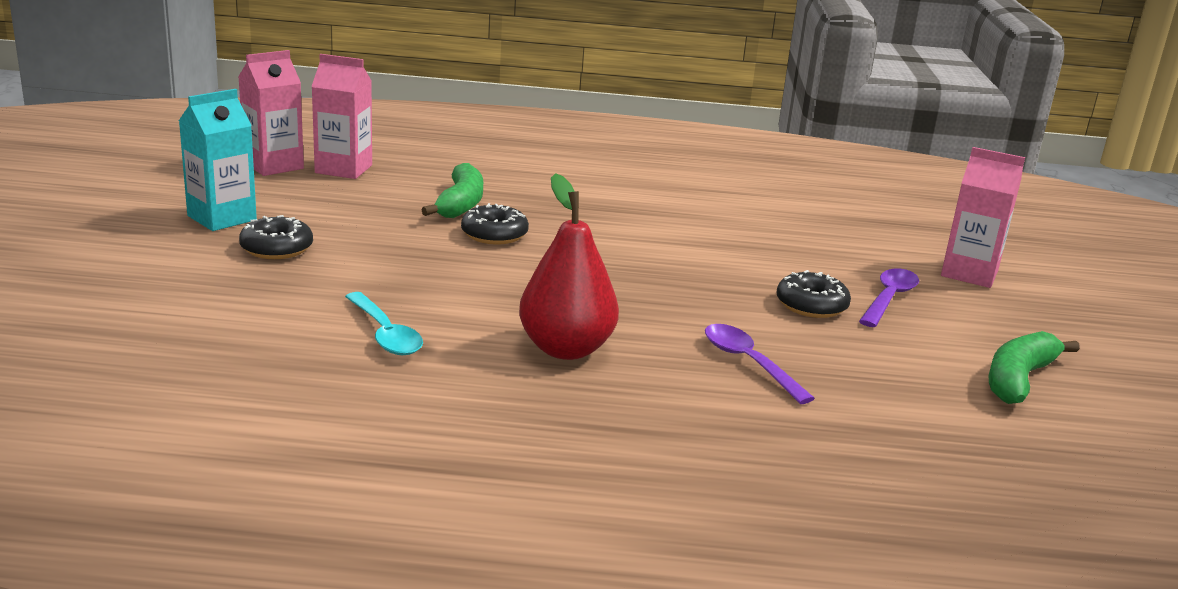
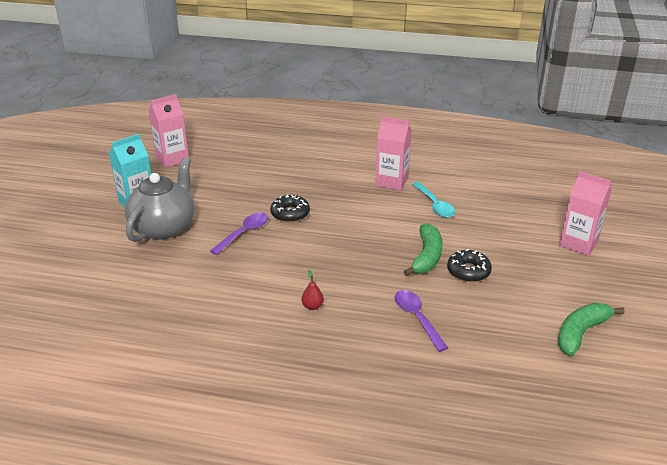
camera: 10 degrees right, 10 degrees up
black donut [239,215,313,259] -> grey teapot [125,157,194,242]
pink carton [311,54,372,179] -> pink carton moved to [375,116,412,191]
turquoise spoon [345,292,423,355] -> turquoise spoon moved to [412,182,456,218]
green banana [421,163,483,218] -> green banana moved to [404,223,443,276]
red pear [519,173,619,360] -> red pear [301,270,324,310], size x0.40
purple spoon [859,269,919,327] -> purple spoon moved to [210,213,269,255]

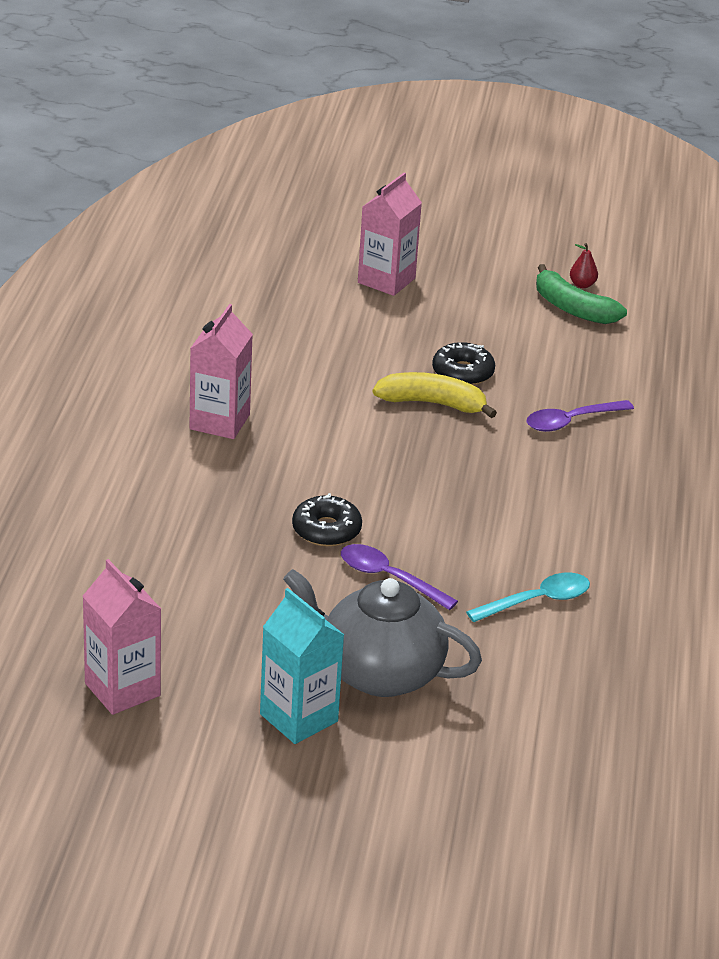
camera: 95 degrees left, 0 degrees up
red pear [301,270,324,310] -> red pear moved to [570,243,598,288]
green banana [404,223,443,276] -> yellow banana [373,372,497,418]
turquoise spoon [412,182,456,218] -> turquoise spoon moved to [466,572,590,622]

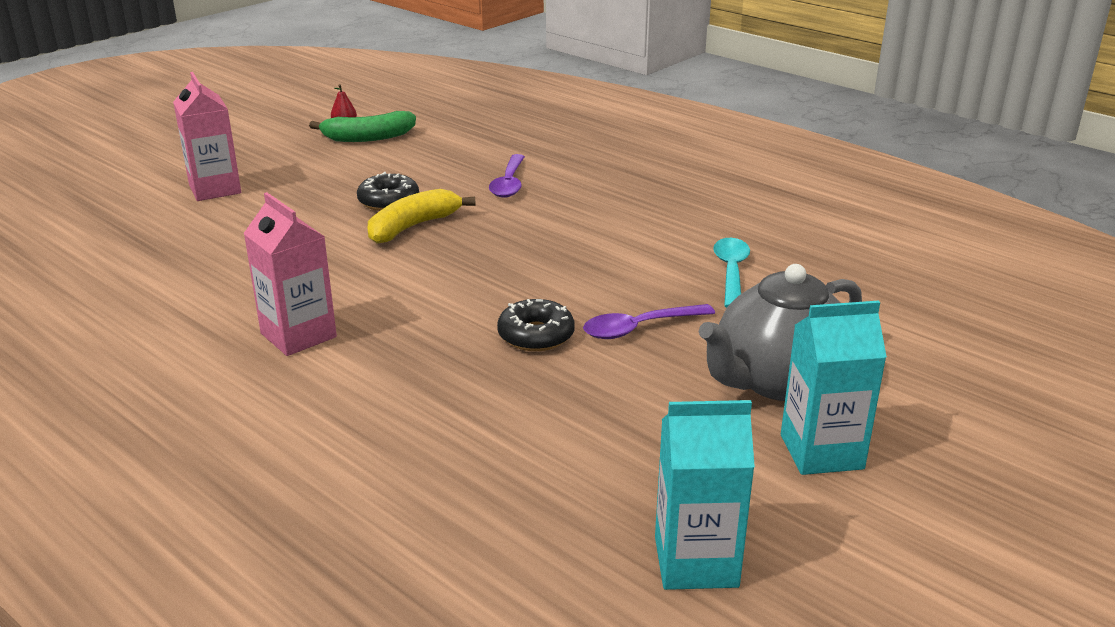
camera: 55 degrees left, 5 degrees down
pink carton [82,559,161,715] -> turquoise carton [655,400,755,590]

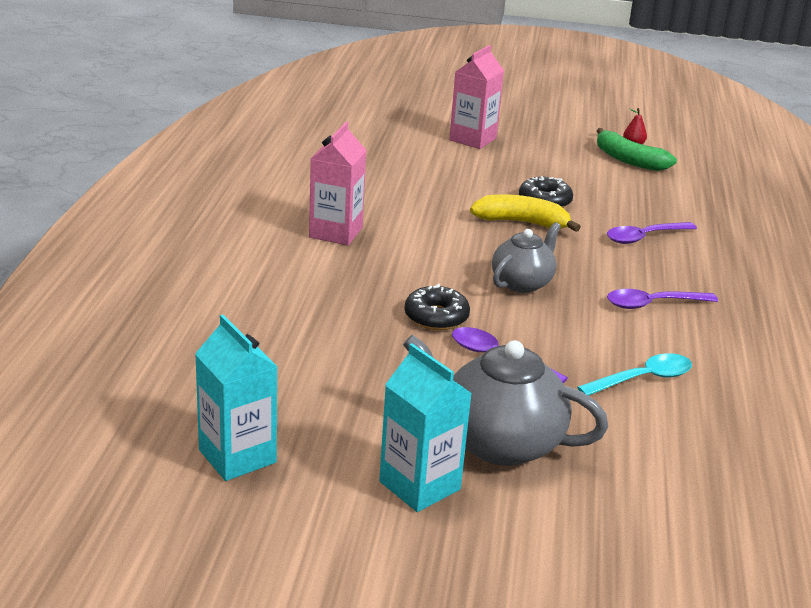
camera: 55 degrees right, 0 degrees up
none -> grey teapot [492,222,561,293]
none -> purple spoon [607,289,718,309]

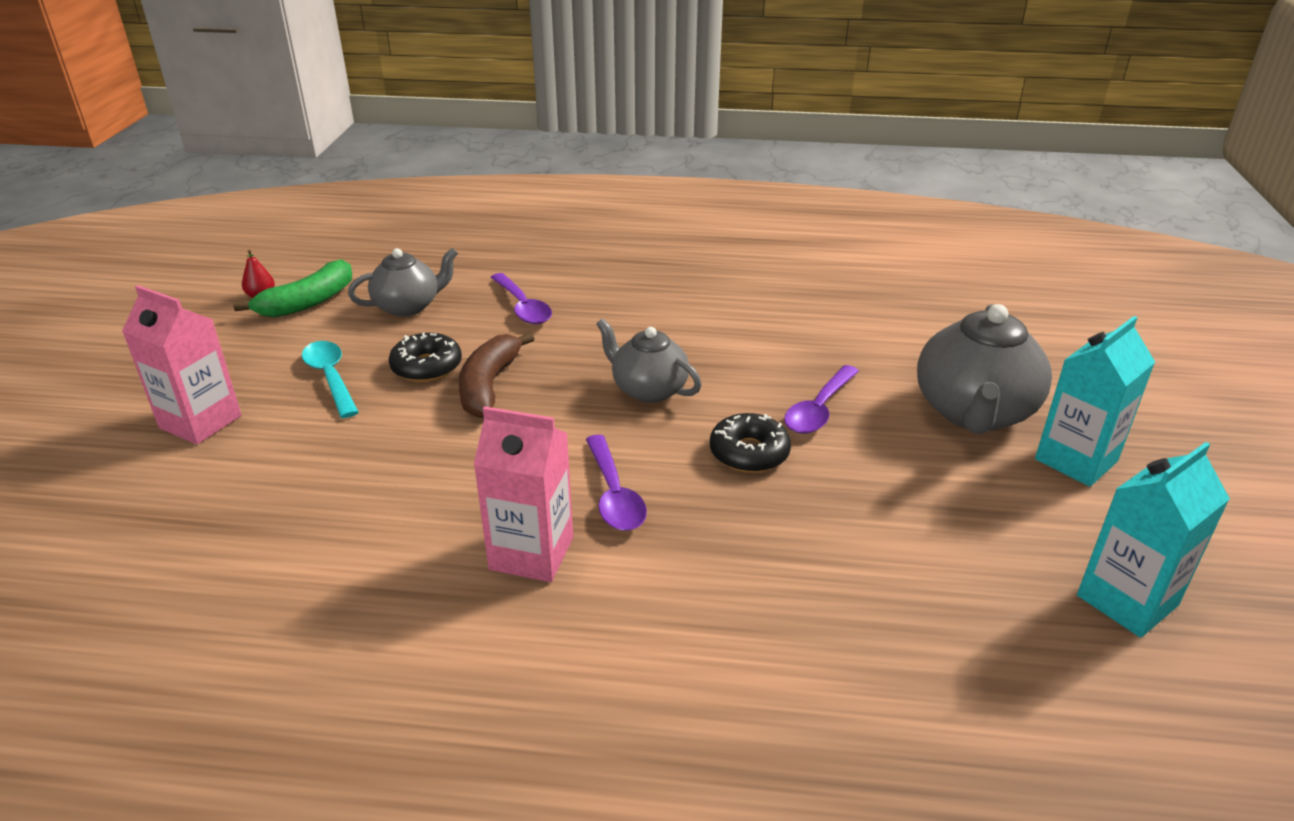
camera: 90 degrees left, 5 degrees up
yellow banana [470,194,581,232] -> brown banana [458,332,535,418]
turquoise spoon [577,353,692,396] -> turquoise spoon moved to [302,341,359,418]
purple spoon [607,289,718,309] -> purple spoon moved to [586,435,647,531]
none -> grey teapot [348,248,458,317]

